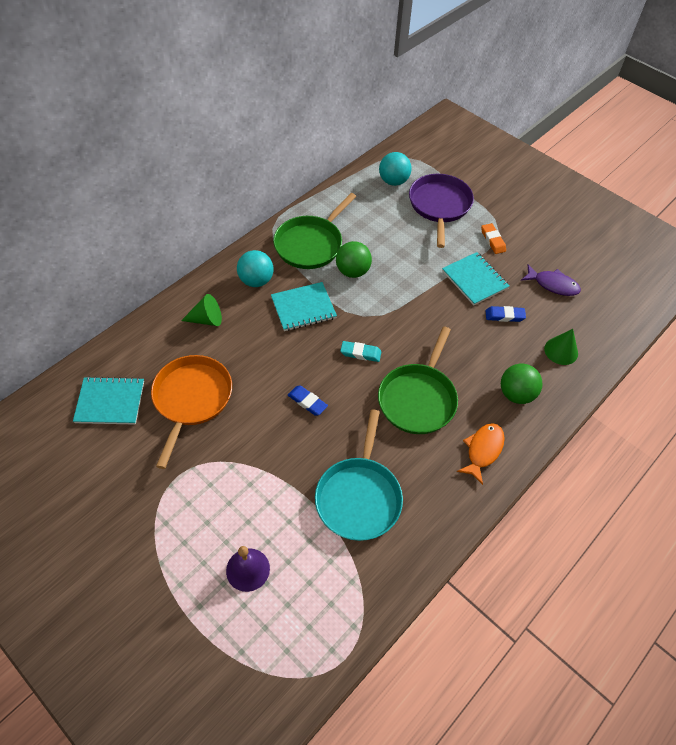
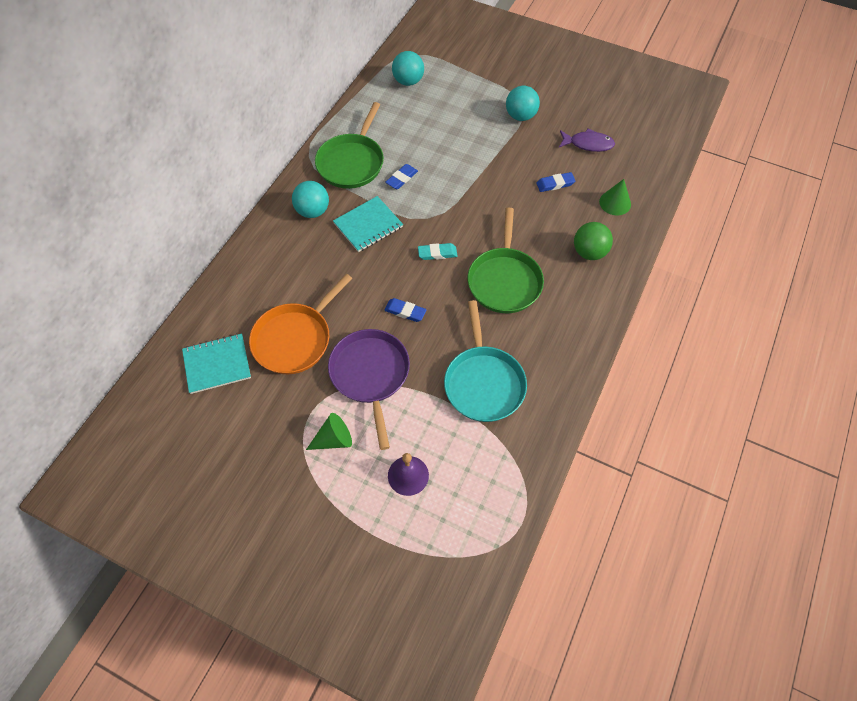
camera: 15 degrees left, 5 degrees up
orange pan [151,355,232,469] -> orange pan turned 135 degrees counterclockwise [249,274,353,374]
green cone [181,294,222,326] -> green cone moved to [306,413,352,450]
green ball [336,241,372,278] -> blue eraser [385,164,418,189]
purple pan [409,174,474,248] -> purple pan moved to [328,329,410,450]
turquoise notebook [442,252,509,305] -> none
orange fish [457,423,505,485] -> none
orange eraser [481,223,506,254] -> turquoise ball [506,86,540,121]

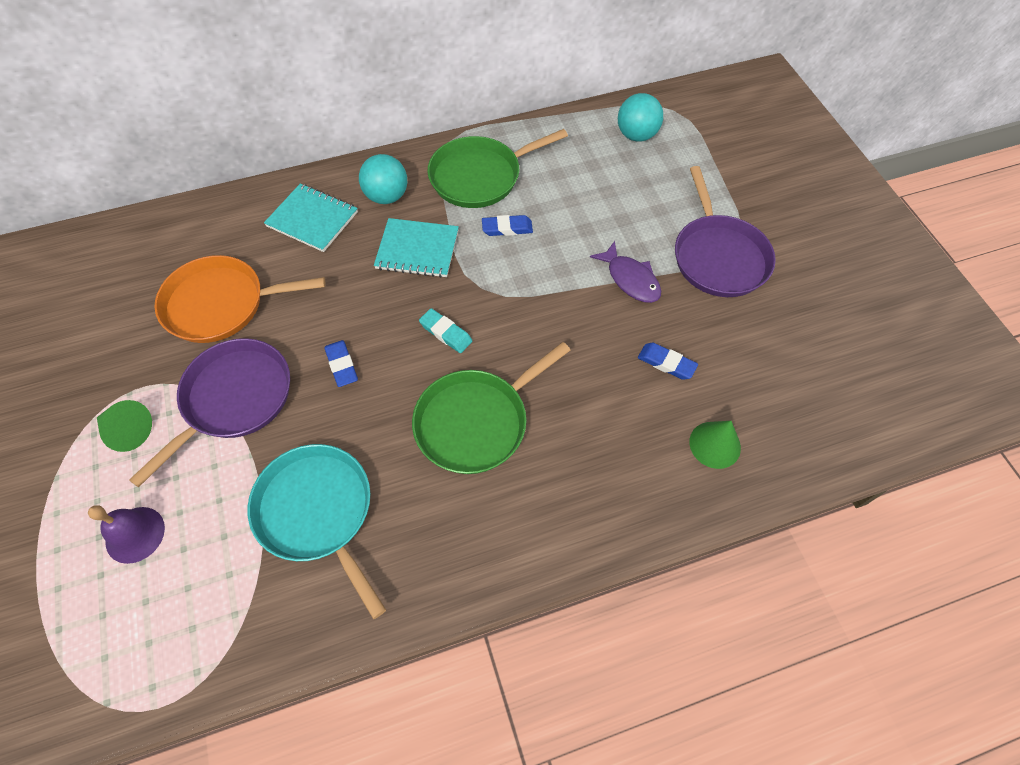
camera: 45 degrees right, 0 degrees up
turquoise notebook [182,334,251,394] -> turquoise notebook moved to [264,184,358,252]
turquoise pan [444,300,527,422] -> turquoise pan turned 105 degrees clockwise [247,444,386,619]
turquoise ball [506,86,540,121] -> purple pan [675,166,776,297]
purple fish [559,128,615,152] -> purple fish moved to [590,241,661,303]
green ball [574,222,613,260] -> none

